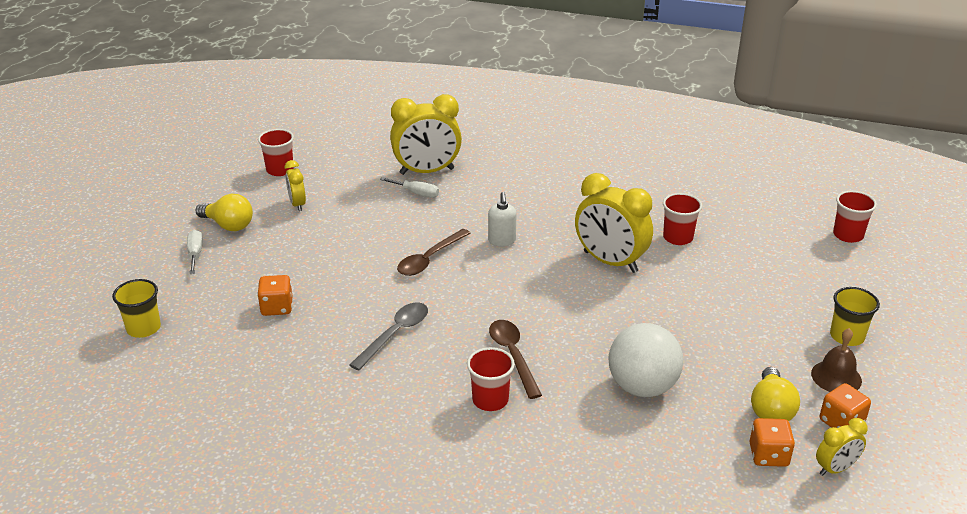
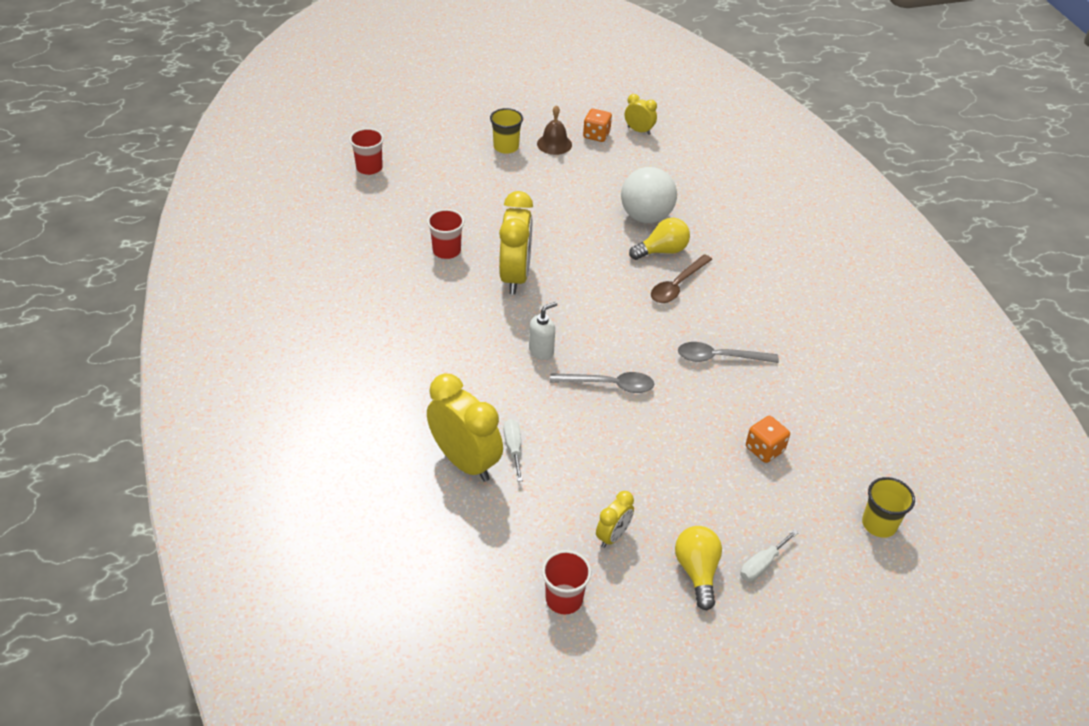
camera: 125 degrees left, 10 degrees up
brown spoon [397,229,471,276] -> grey spoon [550,372,654,393]
red cup [467,347,515,411] -> none
orange dice [749,418,795,467] -> none
yellow light bulb [751,367,800,421] -> yellow light bulb moved to [629,218,690,260]

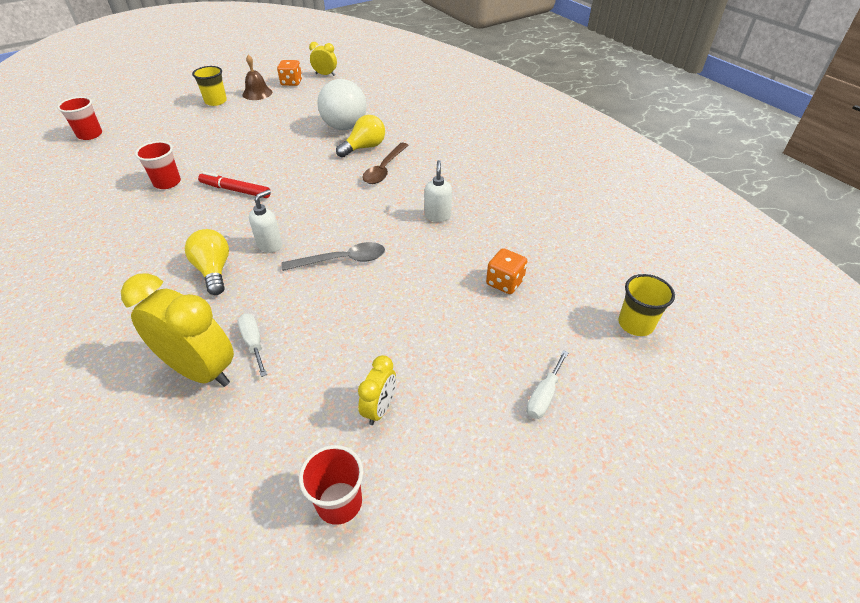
camera: 15 degrees left, 0 degrees up
yellow clock [499,191,533,294] -> red marker [198,172,271,198]
yellow light bulb [675,526,722,610] -> yellow light bulb moved to [185,229,229,295]
grey spoon [678,342,779,363] -> white soap dispenser [425,160,452,222]

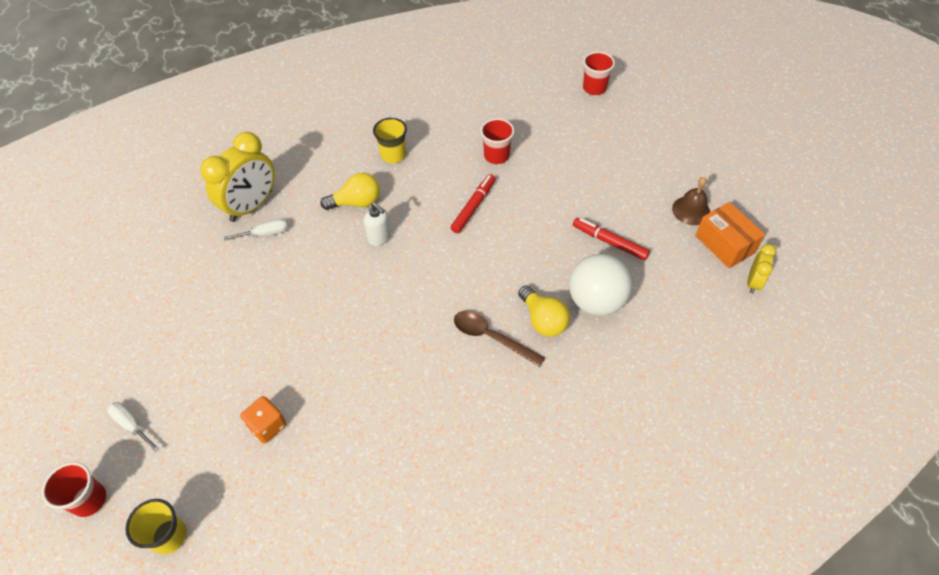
camera: 100 degrees right, 10 degrees up
yellow cup [192,66,227,106] -> yellow cup moved to [373,118,407,163]
orange dice [277,60,302,86] -> orange box [695,202,765,268]
grey spoon [282,242,385,271] -> none
red cup [299,445,364,525] -> red cup moved to [42,462,106,517]
yellow clock [358,355,396,425] -> none
white soap dispenser [425,160,452,222] -> none
none -> red marker [573,218,650,260]

